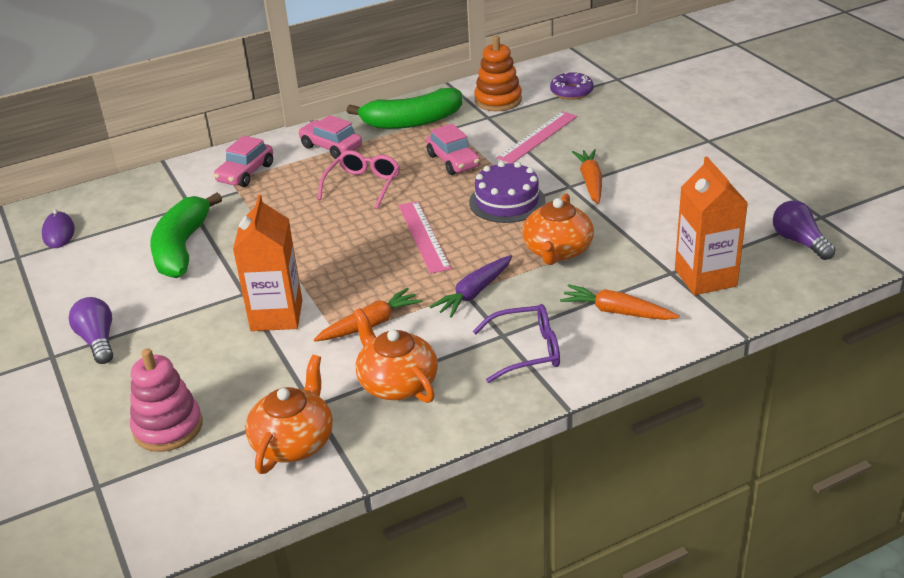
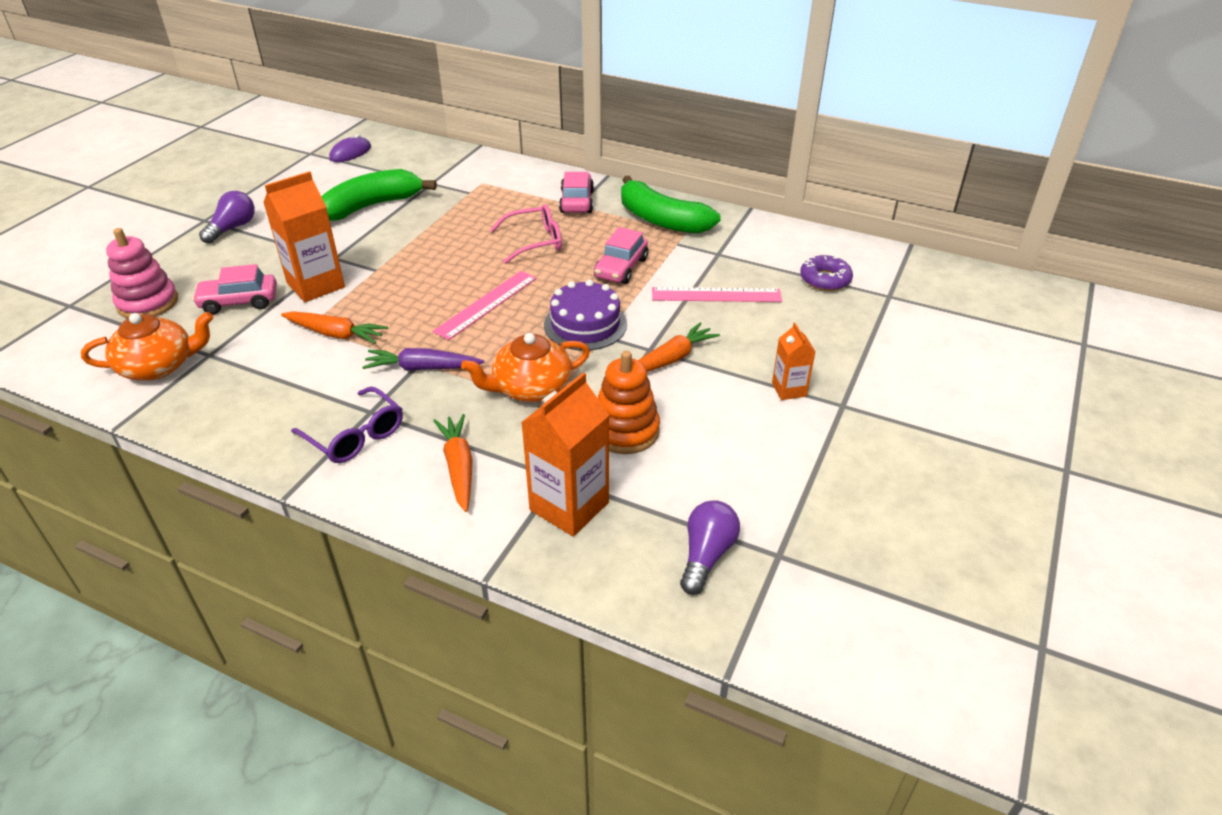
camera: 50 degrees right, 5 degrees up
pink car [214,136,273,187] -> pink car moved to [192,264,277,315]
orange teapot [353,308,438,403] -> none
orange stacking toy [474,36,522,111] -> orange stacking toy moved to [598,351,660,454]
none -> orange carton [772,323,815,400]

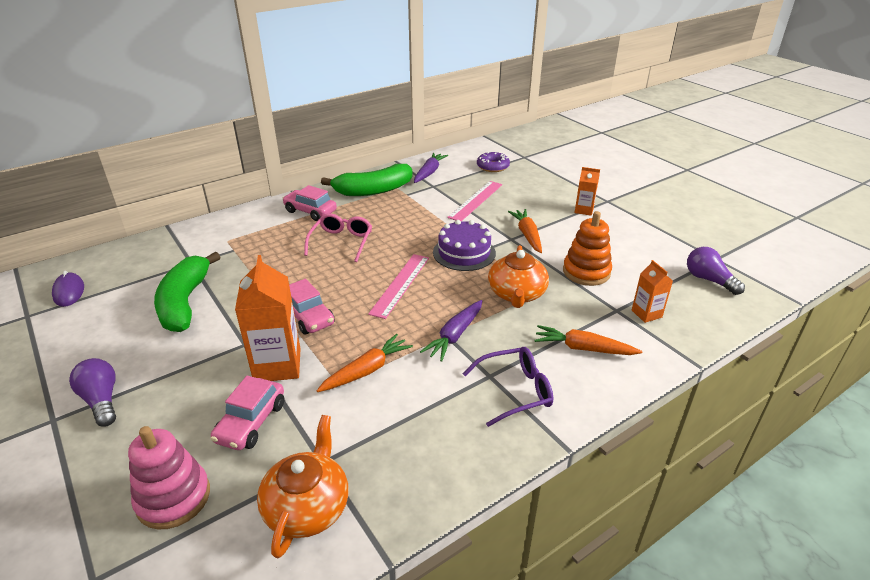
camera: 60 degrees left, 5 degrees down
pink ruler [433,271,537,340] -> pink ruler turned 45 degrees clockwise [368,254,429,319]
orange carton [521,373,609,537] -> orange carton [632,260,673,323], size x0.55
pink car [594,227,648,284] -> pink car moved to [289,279,335,335]
none -> purple carrot [414,153,448,183]

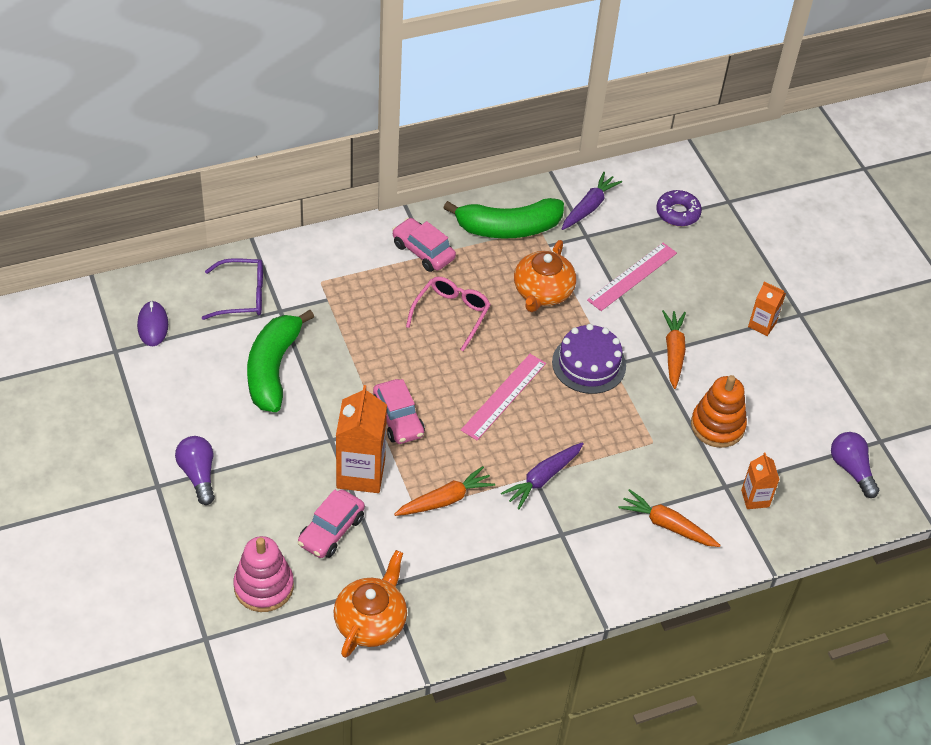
camera: 10 degrees right, 15 degrees up
purple glasses [463,347,553,427] -> purple glasses moved to [202,258,263,320]
orange teapot [488,245,549,308] -> orange teapot moved to [514,240,576,312]

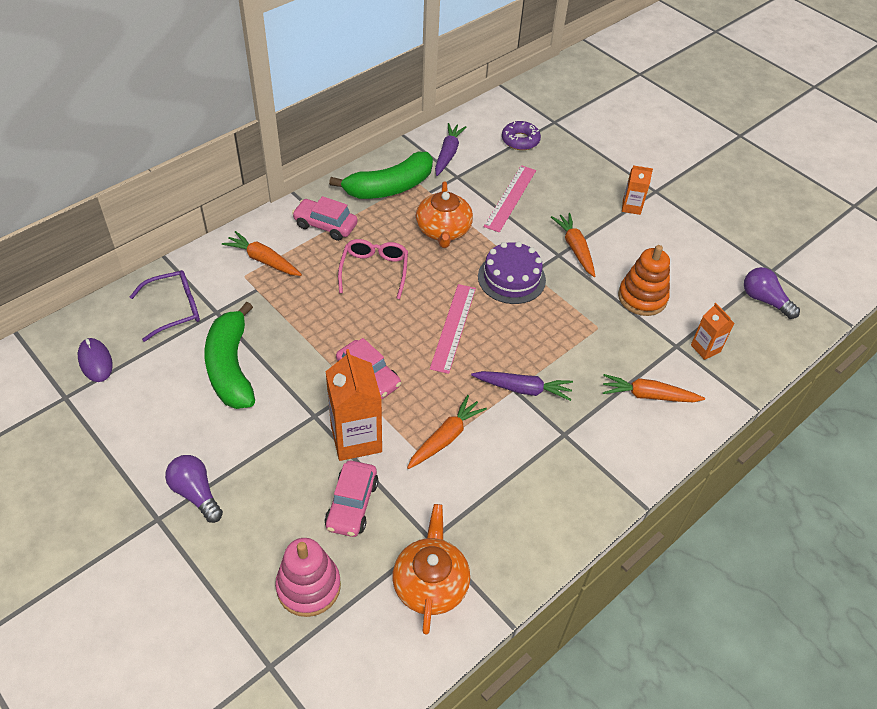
camera: 20 degrees left, 0 degrees up
purple carrot [501,442,584,509] -> purple carrot turned 105 degrees counterclockwise [471,371,573,401]
none -> orange carrot [222,231,302,276]

